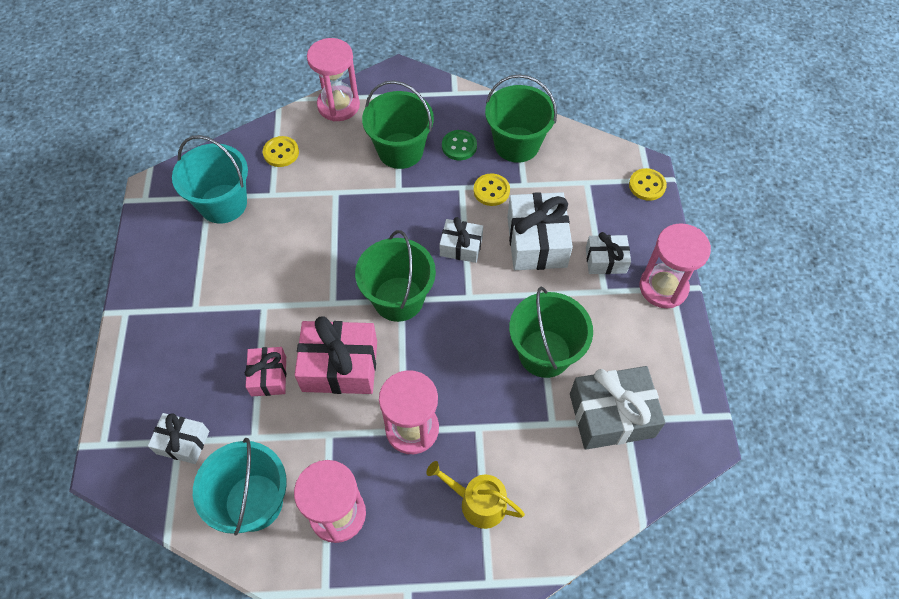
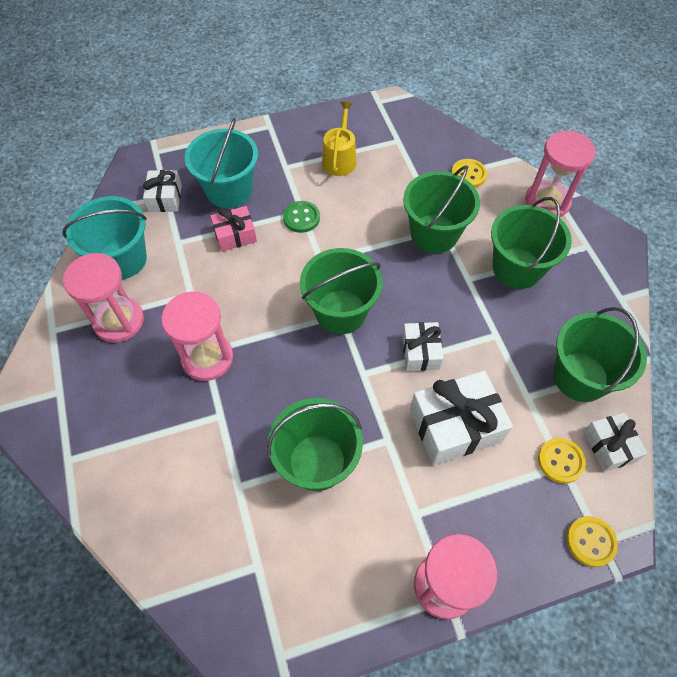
camera: 75 degrees right, 0 degrees up
turquoise bucket [172,135,248,224] -> turquoise bucket moved to [185,118,258,208]
pink gift [295,316,377,394] -> none
yellow watering can [426,461,525,529] -> yellow watering can moved to [322,102,356,176]
green button [442,130,477,160] -> green button moved to [283,201,320,233]
yellow button [473,173,510,206] -> yellow button moved to [538,438,586,484]
grey gift [570,366,666,450] -> none
white gift [586,232,631,274] -> white gift moved to [583,413,648,472]
none -> green bucket [403,166,480,253]

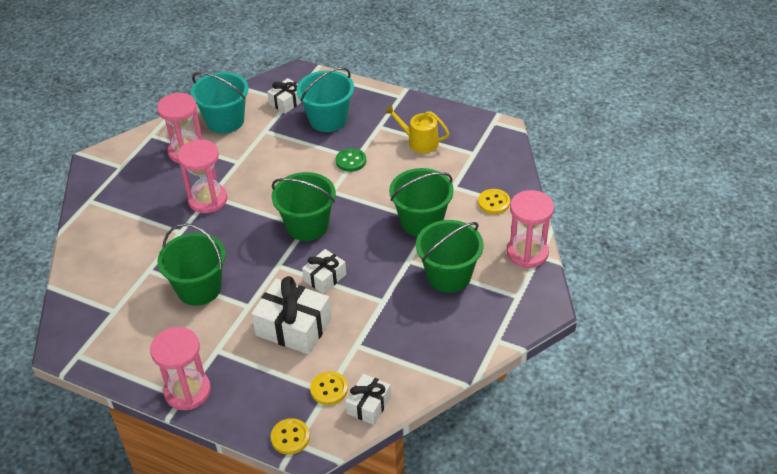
camera: 45 degrees right, 15 degrees down
pink gift [210,206,257,252] -> none
yellow watering can [322,102,356,176] -> yellow watering can turned 120 degrees counterclockwise [385,105,450,153]
green bucket [553,307,647,402] -> none

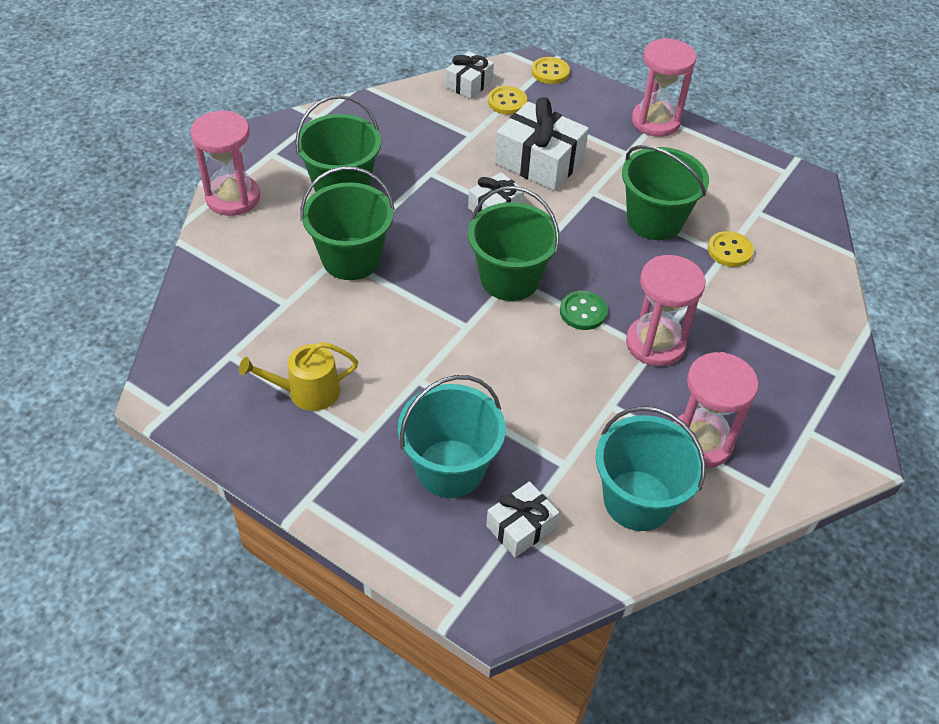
camera: 175 degrees left, 5 degrees up
green button [336,148,366,172] -> green button moved to [560,291,608,330]
yellow watering can [385,105,450,153] -> yellow watering can turned 135 degrees clockwise [239,342,358,411]
yellow button [478,189,510,214] -> yellow button moved to [708,231,754,267]

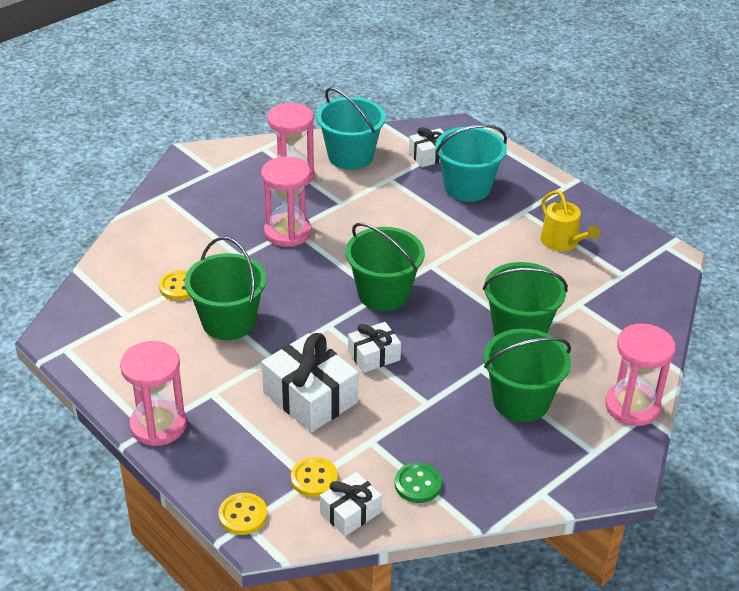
camera: 165 degrees left, 10 degrees down
yellow watering can [239,342,358,411] -> yellow watering can turned 60 degrees clockwise [540,190,600,251]
green button [560,291,608,330] -> green button moved to [395,463,442,503]

